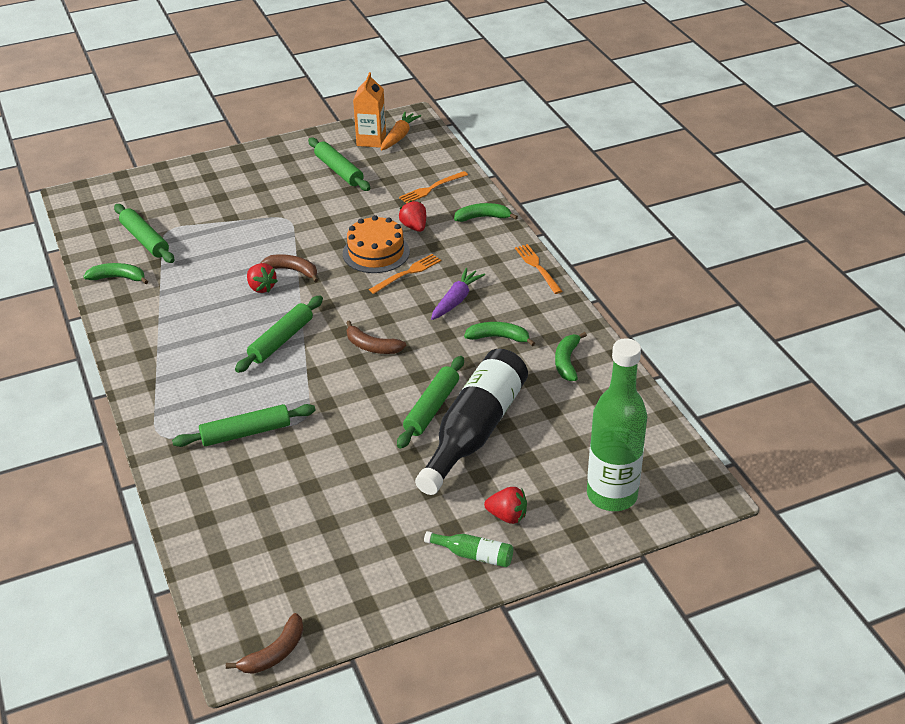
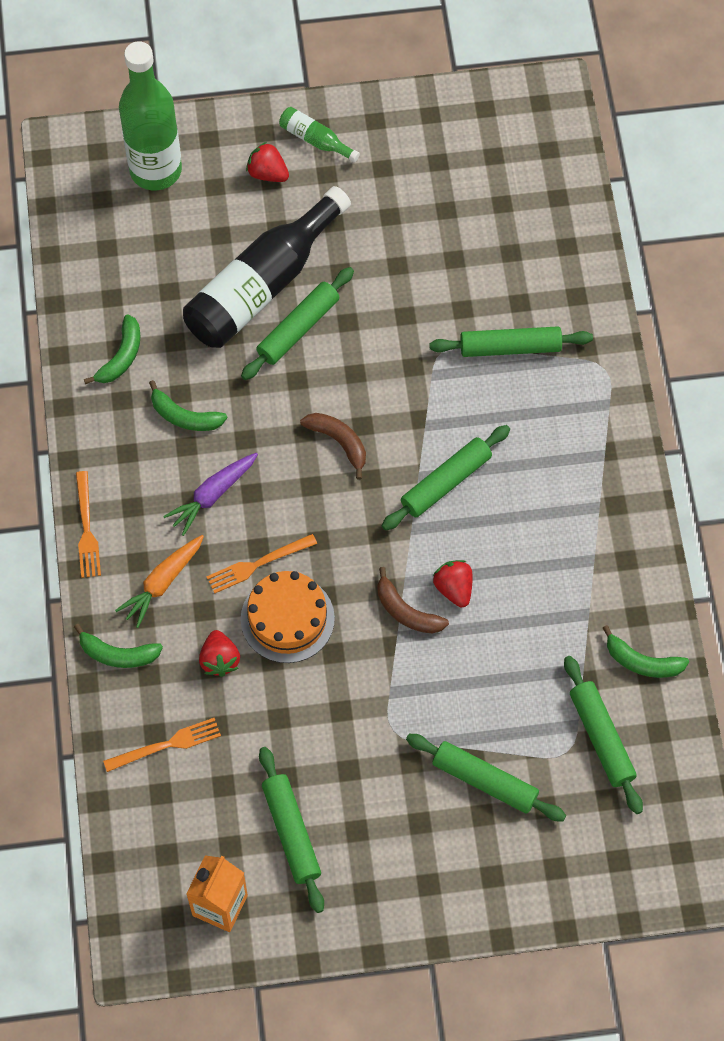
camera: 165 degrees left, 25 degrees up
brown banana [226,613,303,674] -> none
orange carrot [381,112,421,151] -> orange carrot moved to [115,535,204,628]
none -> green rolling pin [406,734,566,821]

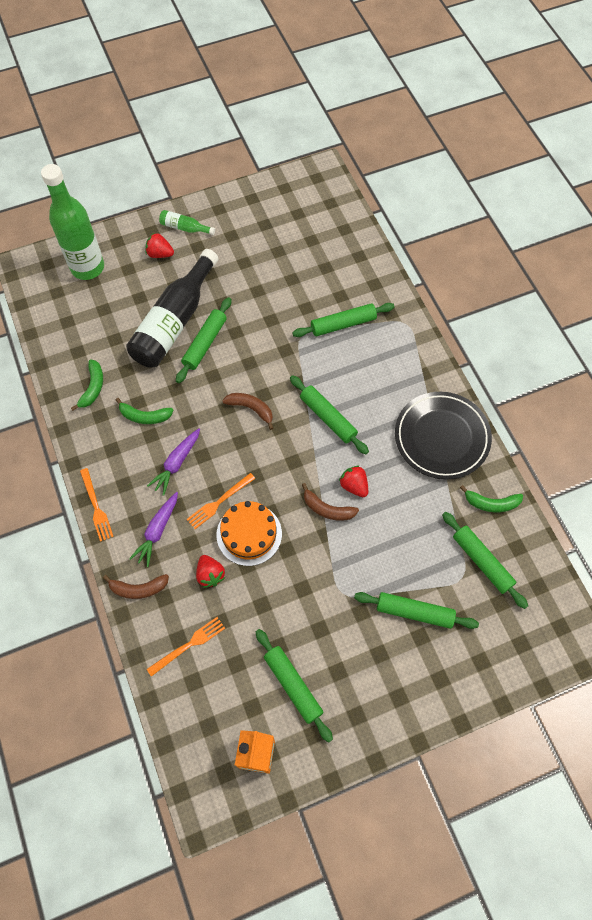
camera: 15 degrees left, 0 degrees up
green banana [74,624,163,668] -> brown banana [103,574,169,599]
orange carrot [115,535,204,628] -> purple carrot [129,492,178,567]
green rolling pin [382,425,510,531] -> green rolling pin turned 75 degrees counterclockwise [290,375,369,454]
none -> black plate [395,392,492,480]

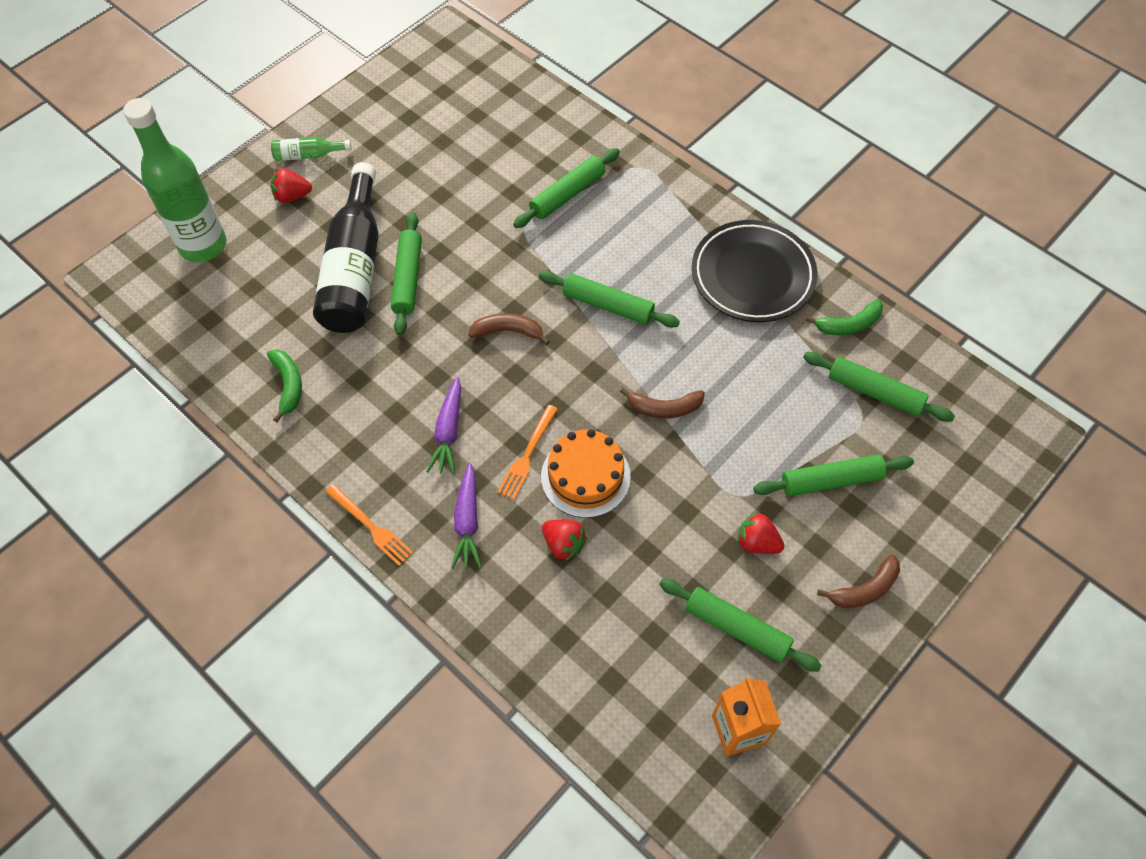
camera: 25 degrees left, 5 degrees down
brown banana [103,574,169,599] -> brown banana moved to [817,554,900,608]
green banana [116,398,174,424] -> none
orange fork [147,617,225,677] -> none
red strawberry [339,465,368,497] -> red strawberry moved to [737,512,784,554]

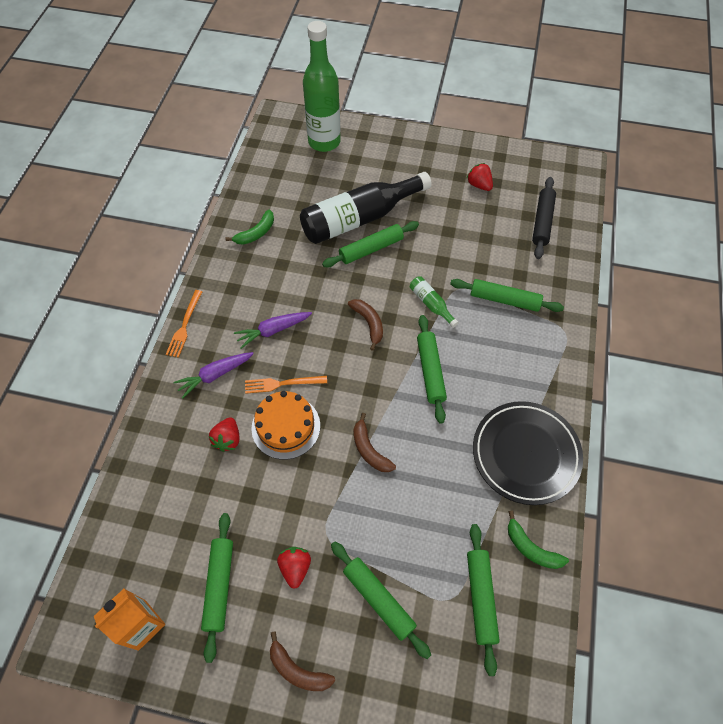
camera: 60 degrees right, 0 degrees up
green bottle [271,137,351,161] -> green bottle moved to [410,276,459,328]
red strawberry [271,168,312,203] -> red strawberry moved to [466,163,493,191]
none -> black rolling pin [532,177,556,259]

